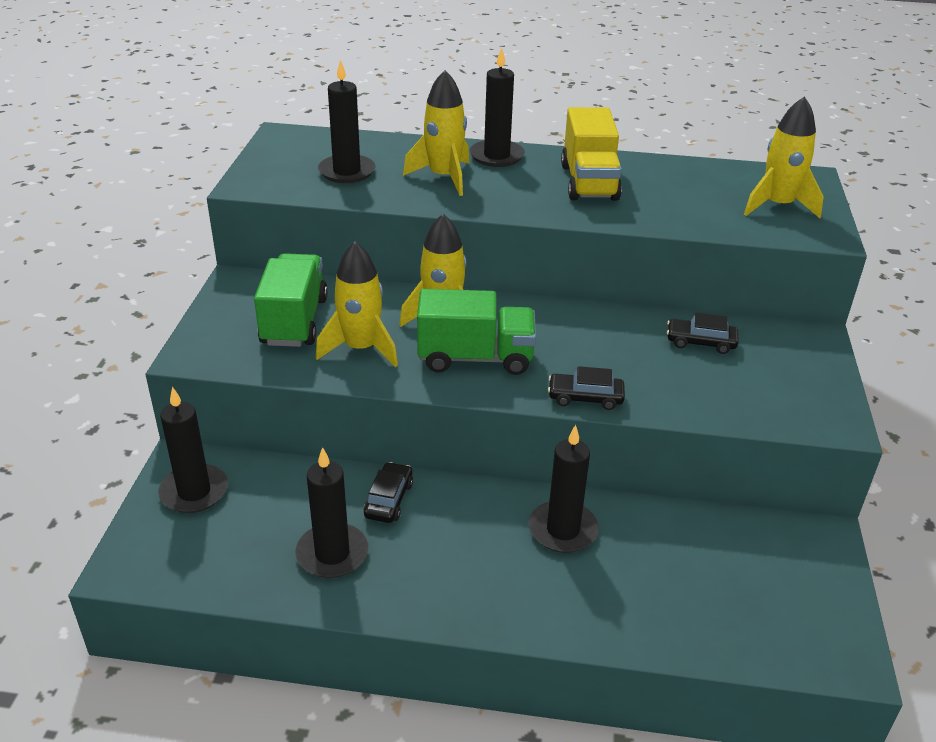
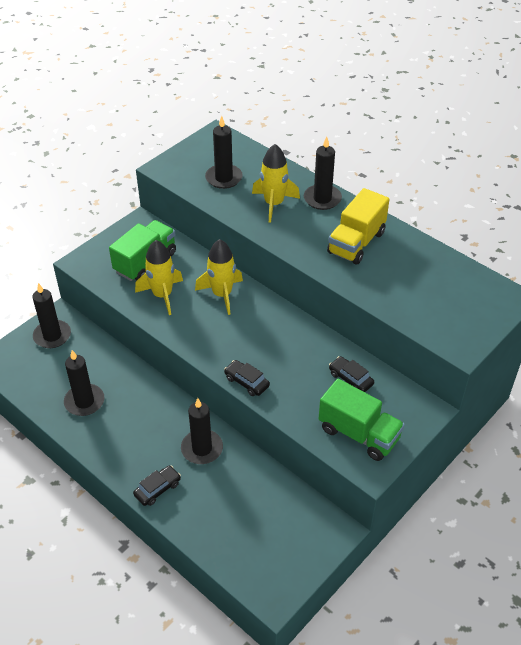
camera: 35 degrees right, 10 degrees up
black car [364,462,413,523] -> black car moved to [133,466,181,506]
green truck [417,289,536,375] -> green truck moved to [319,379,405,461]
yellow rocket [744,96,824,218] -> none

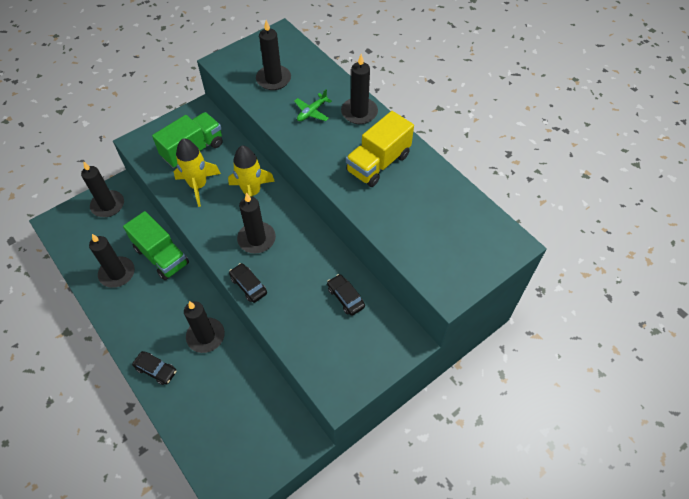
camera: 10 degrees right, 10 degrees up
black car [133,466,181,506] -> black car turned 60 degrees clockwise [132,351,177,385]
yellow rocket [252,144,300,223] -> green plane [294,89,332,121]
green truck [319,379,405,461] -> green truck moved to [123,211,189,280]
none -> black candle [237,193,276,254]

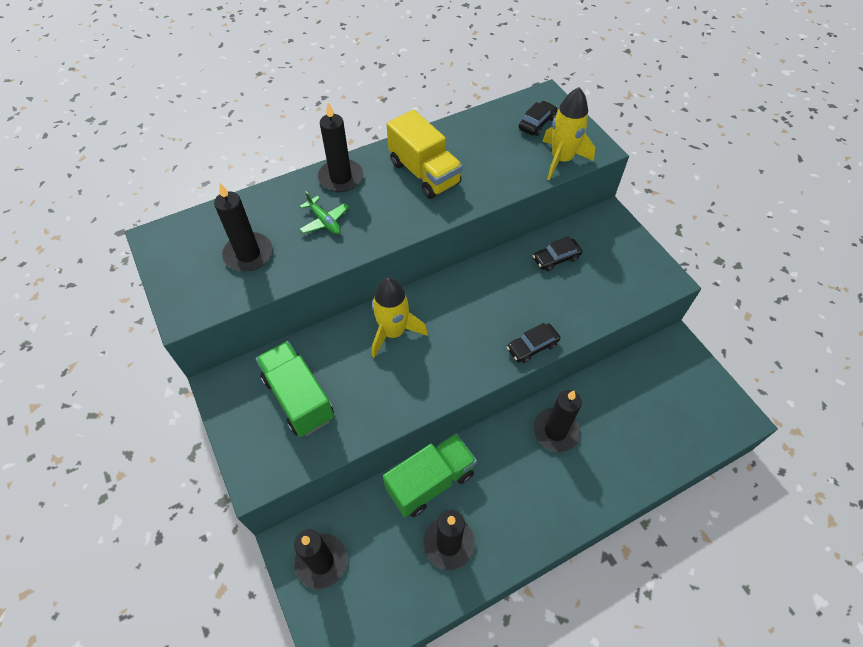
camera: 80 degrees left, 0 degrees up
black car [132,351,177,385] -> black car moved to [519,101,557,136]
yellow rocket [174,138,221,207] -> yellow rocket moved to [542,87,595,180]
black candle [237,193,276,254] -> none

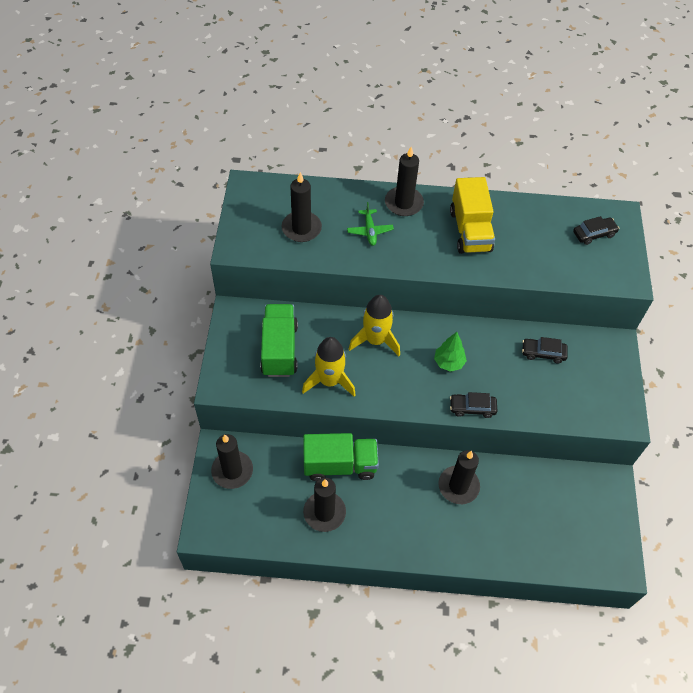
camera: 30 degrees right, 0 degrees up
yellow rocket [542,87,595,180] -> yellow rocket moved to [302,337,356,397]
none -> green tree [434,332,467,372]

